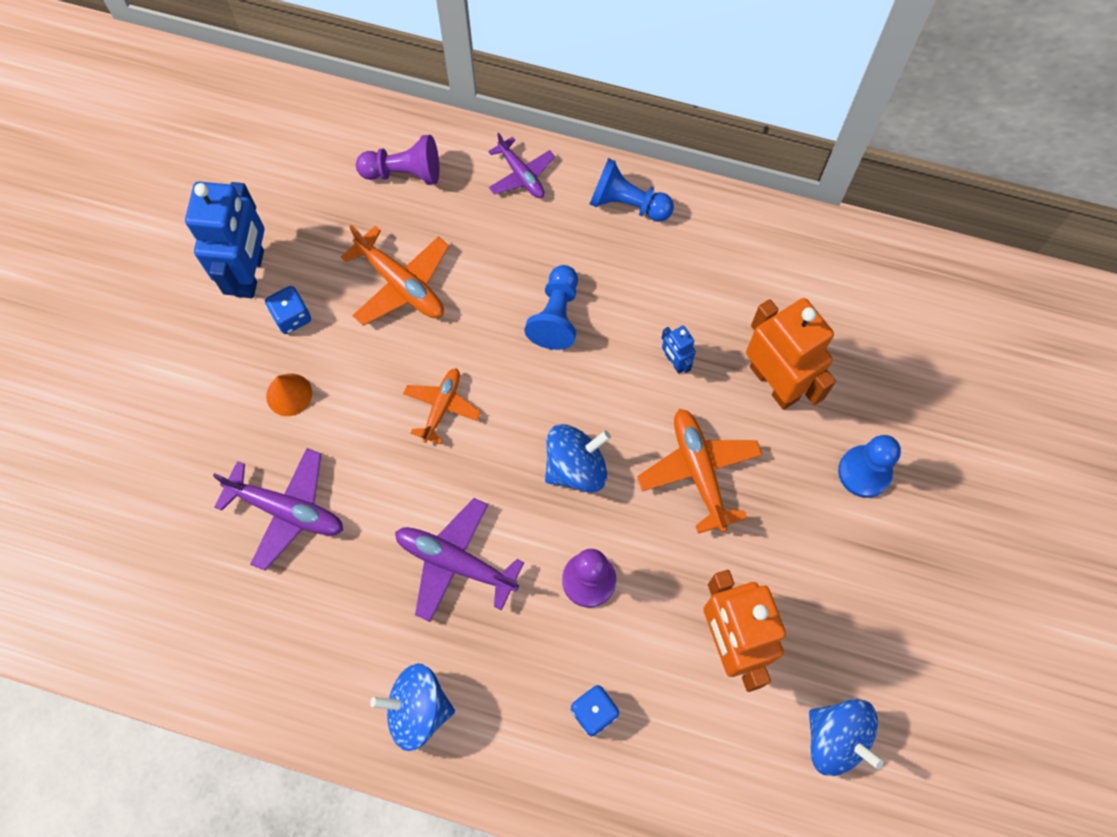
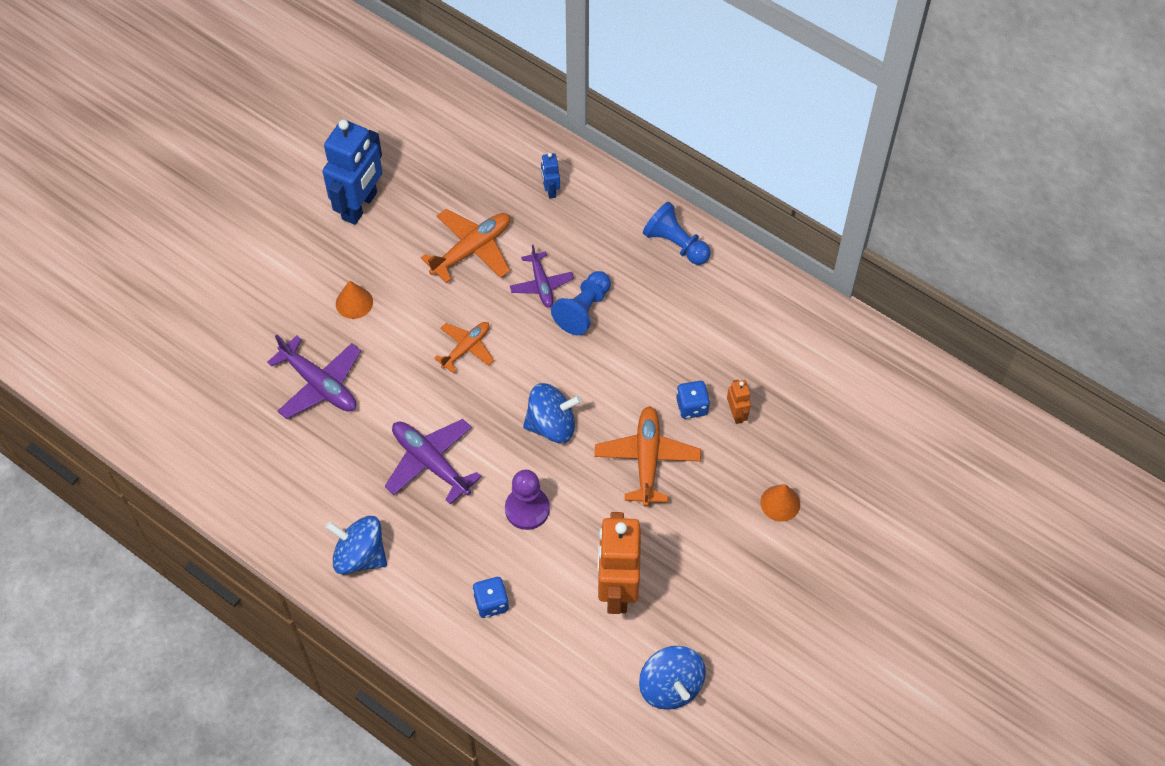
camera: 20 degrees right, 10 degrees down
blue dice [265,286,311,334] -> blue dice moved to [676,381,710,419]
orange plane [341,225,449,326] -> orange plane turned 105 degrees counterclockwise [421,209,510,283]
purple pawn [356,135,439,185] -> none
purple plane [488,133,555,198] -> purple plane moved to [510,245,574,308]
blue robot [662,325,696,374] -> blue robot moved to [541,153,560,199]
orange robot [746,298,836,410] -> orange robot [727,380,751,424], size x0.45
blue pawn [838,435,901,498] -> orange cone [760,484,800,522]

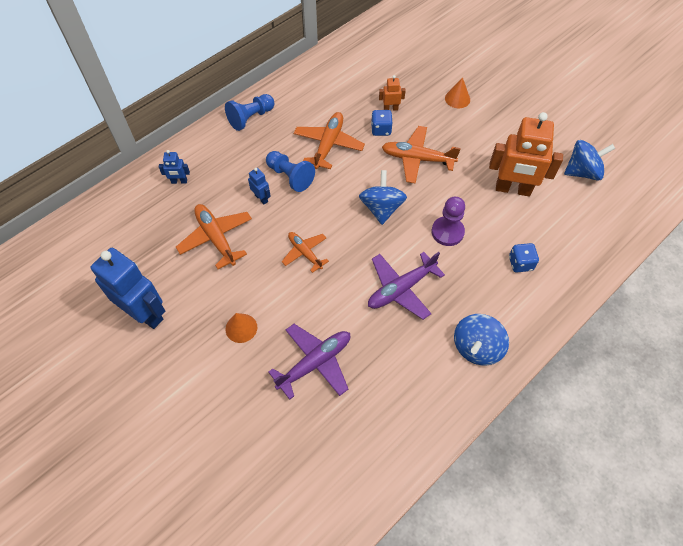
camera: 80 degrees left, 0 degrees up
purple plane [510,245,574,308] -> blue robot [248,168,271,204]
none -> orange plane [294,112,365,169]

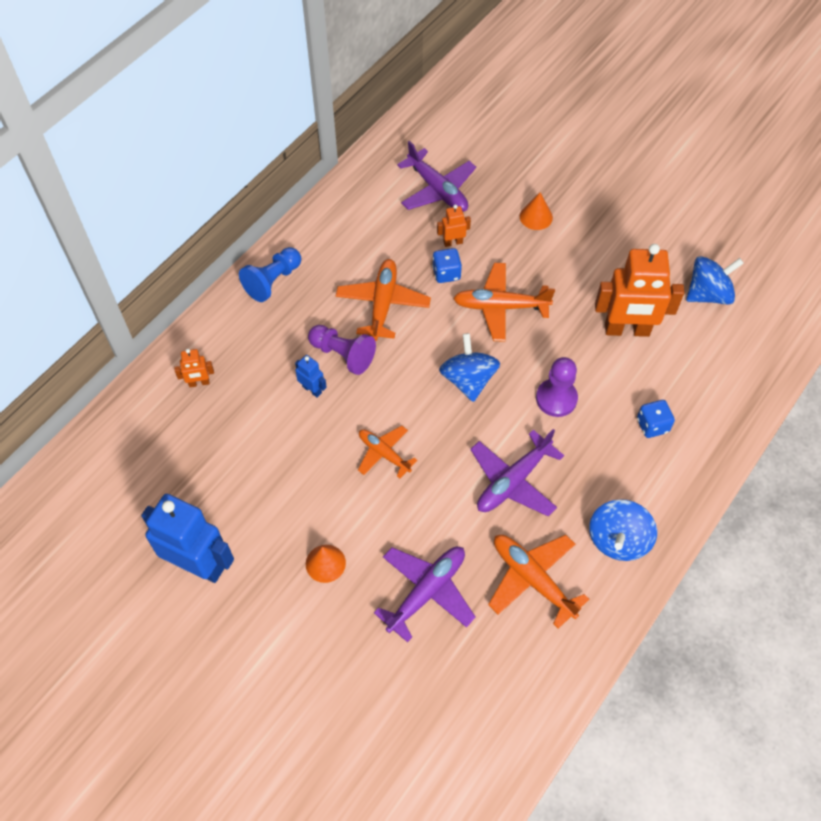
camera: 10 degrees left, 0 degrees up
blue robot [159,150,190,184] -> orange robot [174,349,214,387]
orange plane [176,204,252,269] -> orange plane moved to [488,535,589,629]
blue pawn [266,151,315,192] -> purple pawn [308,325,376,375]
none -> purple plane [397,141,476,212]

